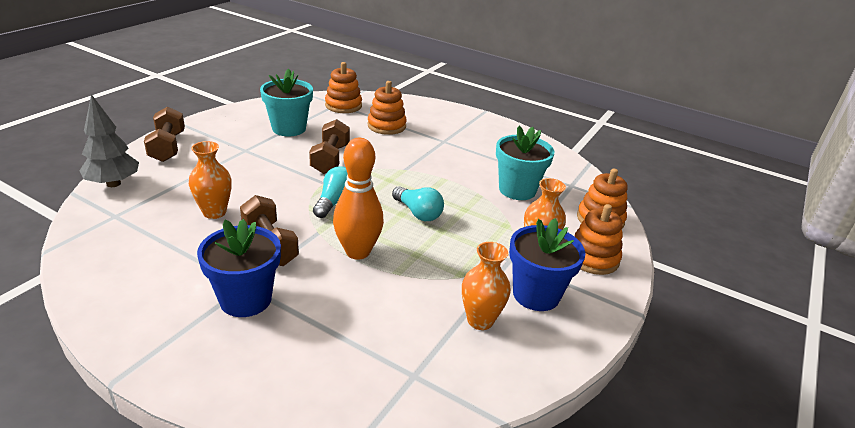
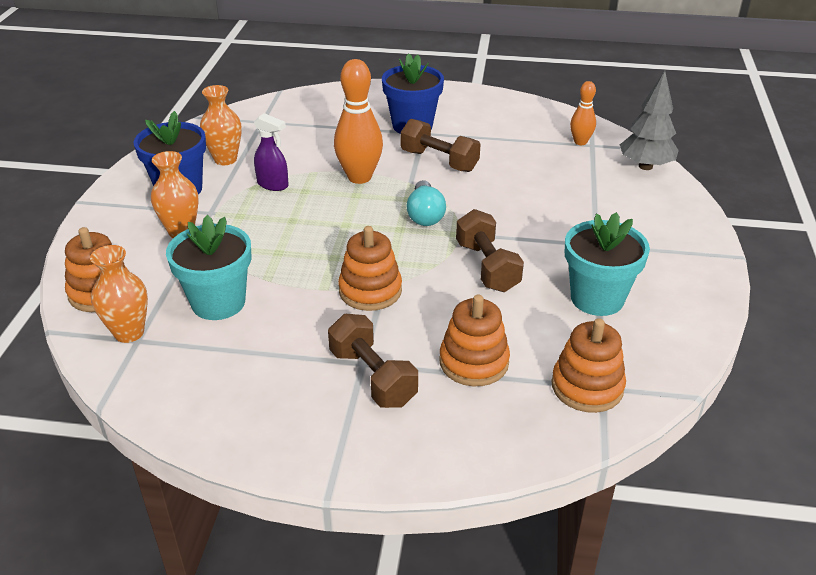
camera: 160 degrees right, 5 degrees up
brown dumbbell [144,106,185,162] -> brown dumbbell moved to [328,314,418,408]
orange vase [189,141,232,219] -> orange vase moved to [90,245,148,343]
turquoise light bulb [392,186,444,221] -> none
orange stacking toy [574,204,623,275] -> orange stacking toy moved to [338,226,402,311]
none -> purple spray bottle [254,113,289,191]
none -> orange bowling pin [570,81,596,145]

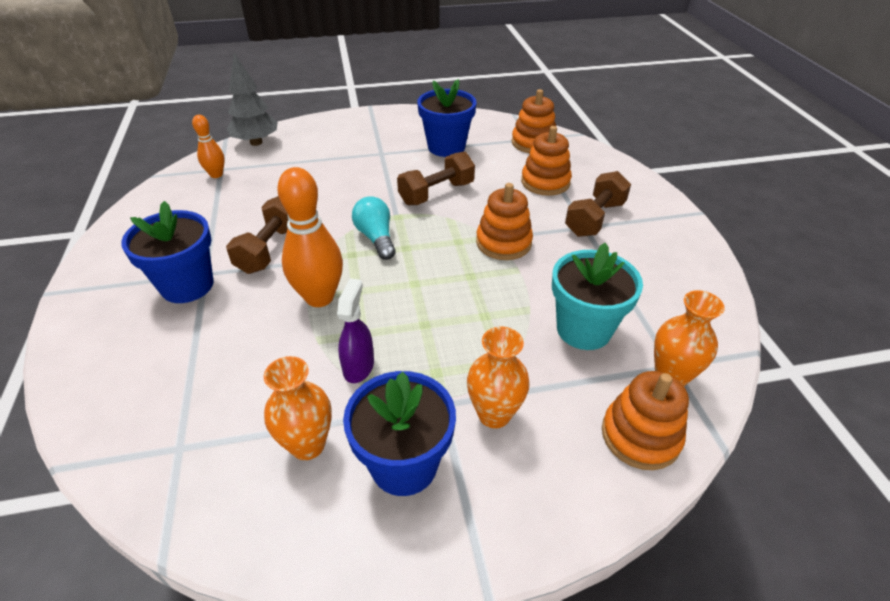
camera: 110 degrees left, 5 degrees up
turquoise light bulb [406,180,446,226] -> turquoise light bulb turned 90 degrees counterclockwise [352,196,396,260]
turquoise flower pot [565,212,650,316] -> blue flower pot [417,79,477,157]

